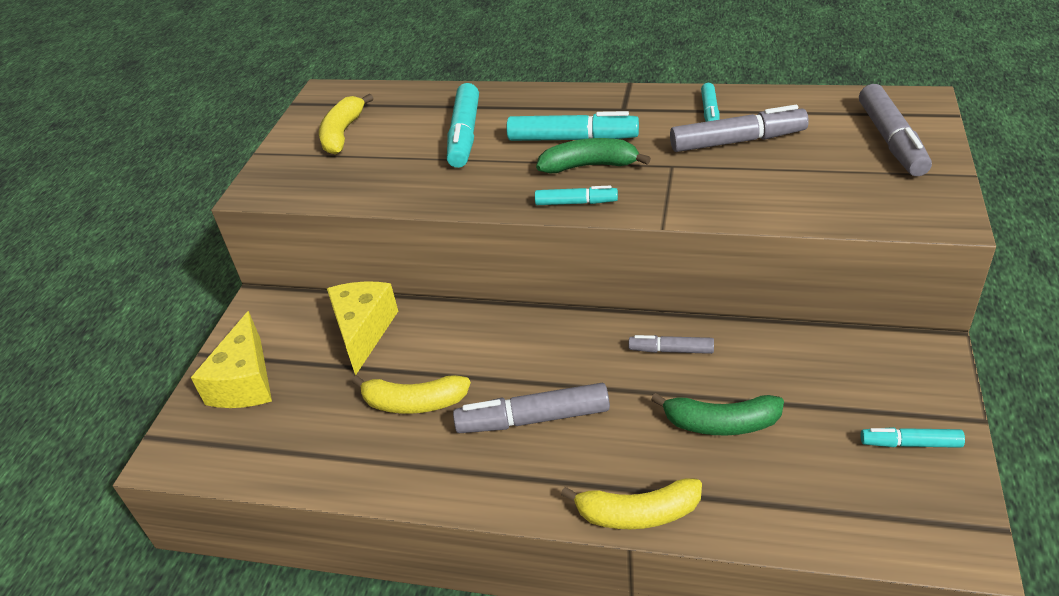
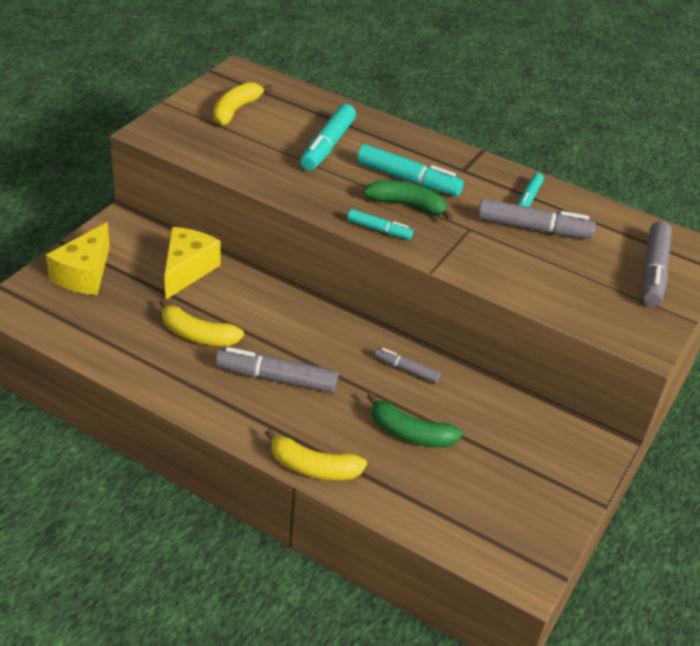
camera: 10 degrees right, 0 degrees up
turquoise marker [861,427,965,448] -> none

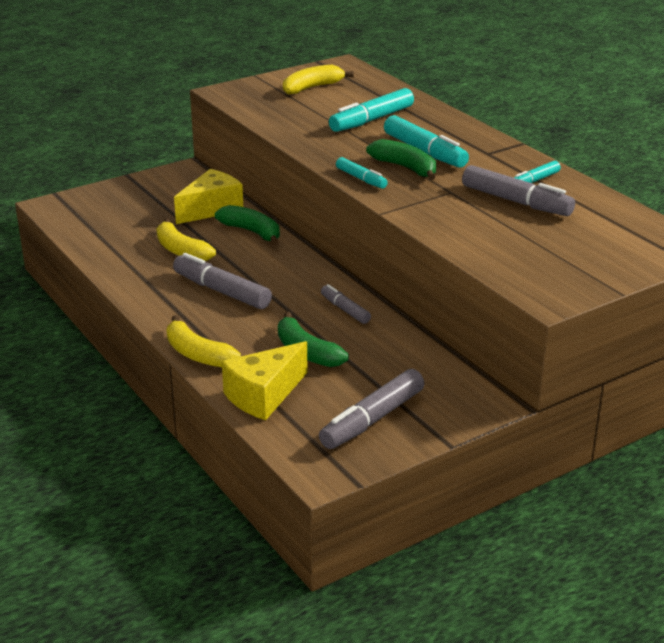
camera: 30 degrees right, 10 degrees down
yellow cheese [46,222,110,295] -> yellow cheese moved to [222,341,308,420]
grey marker [642,221,672,307] -> grey marker moved to [319,369,424,449]
none -> green banana [215,205,280,245]

